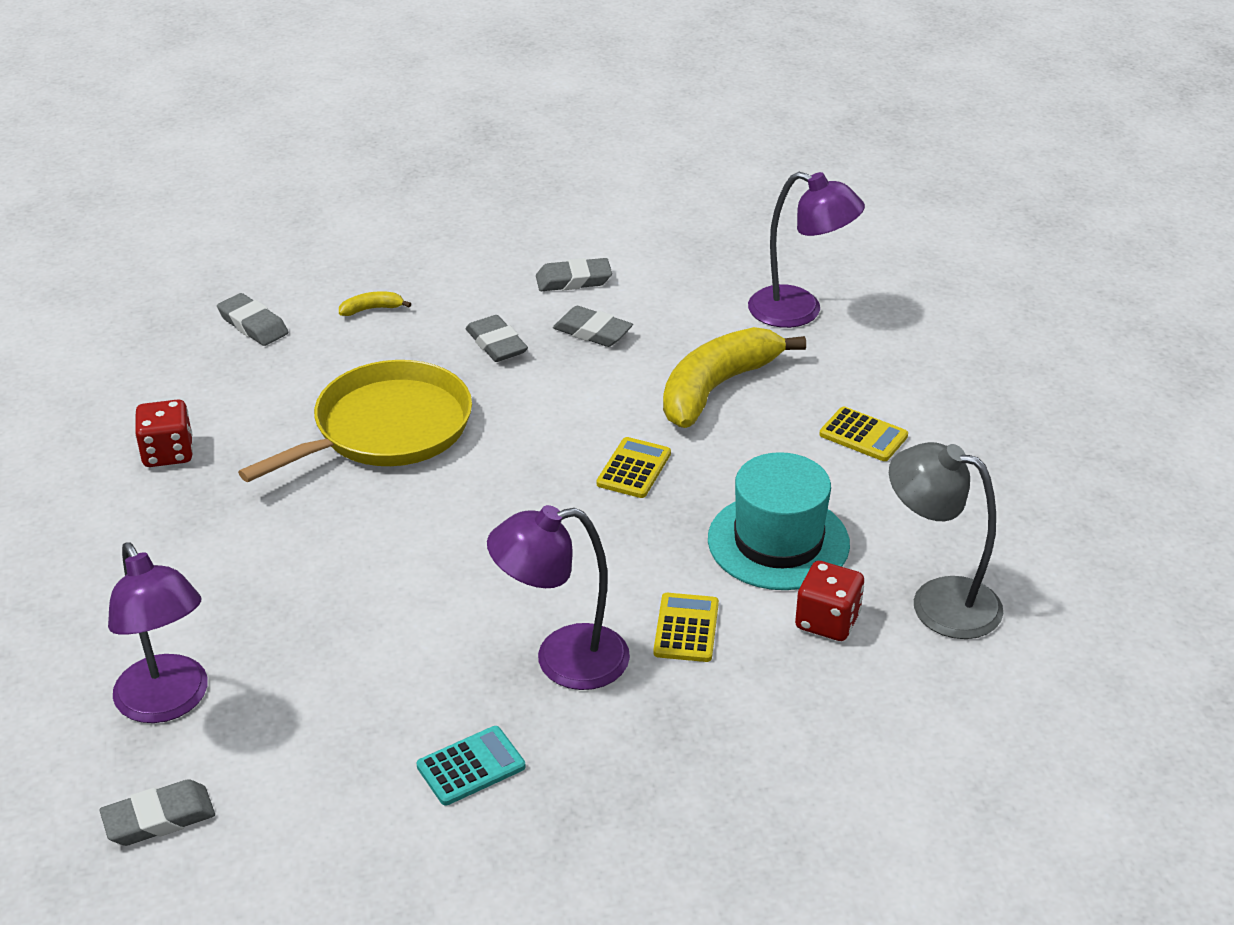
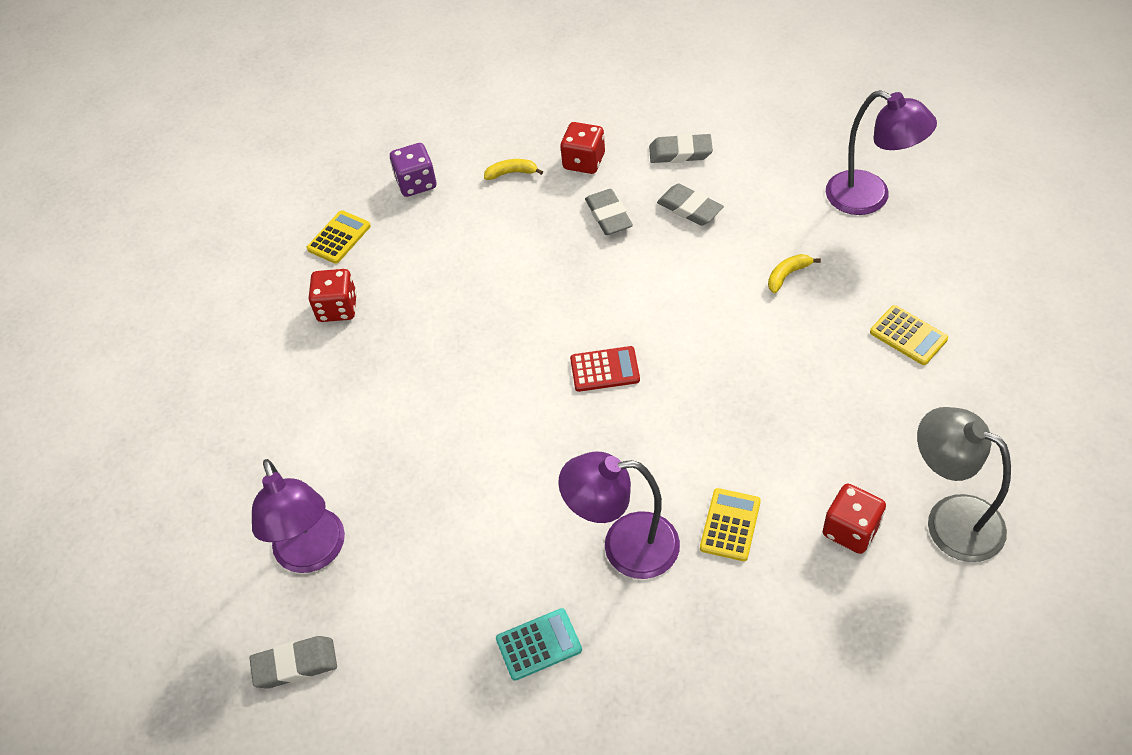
camera: 15 degrees right, 15 degrees up
grey eraser [217,293,288,346] -> purple dice [390,143,436,197]
yellow pan [238,360,472,482] -> none
yellow calculator [597,437,671,498] -> yellow calculator moved to [307,210,371,264]
yellow banana [663,327,806,428] -> yellow banana [768,254,821,293], size x0.40
turquoise hat [708,452,850,590] -> none
none -> red dice [560,122,605,174]
none -> red calculator [570,346,640,392]

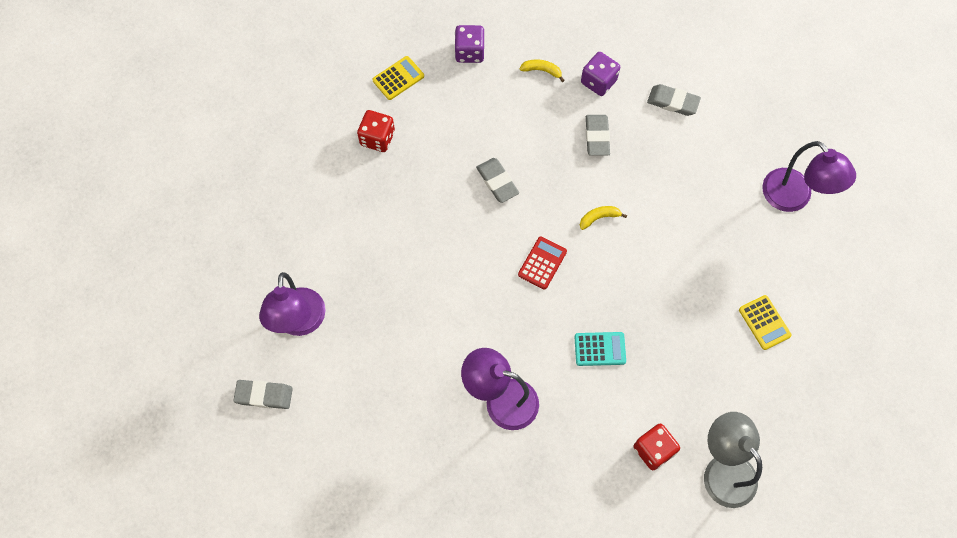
camera: 15 degrees right, 15 degrees up
turquoise calculator [496,608,582,681] -> turquoise calculator moved to [574,332,626,366]
red dice [560,122,605,174] -> purple dice [581,52,620,96]
red calculator [570,346,640,392] -> red calculator turned 75 degrees counterclockwise [518,237,567,290]
grey eraser [657,183,724,226] -> grey eraser moved to [476,158,519,203]
yellow calculator [700,488,761,561] -> none
yellow banana [768,254,821,293] -> yellow banana moved to [580,206,627,230]

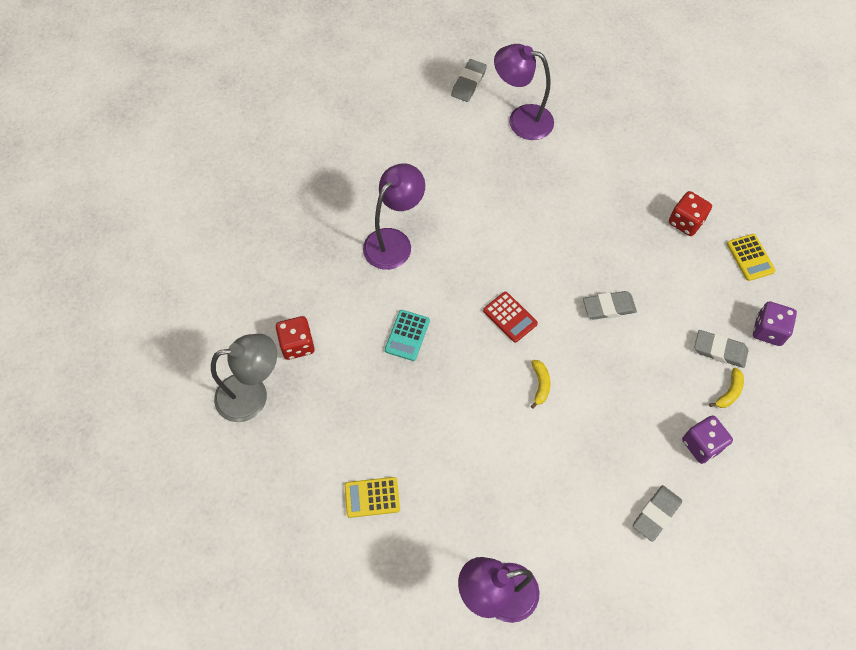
camera: 110 degrees right, 5 degrees down
grey eraser [586,115,610,156] -> grey eraser moved to [694,330,749,368]

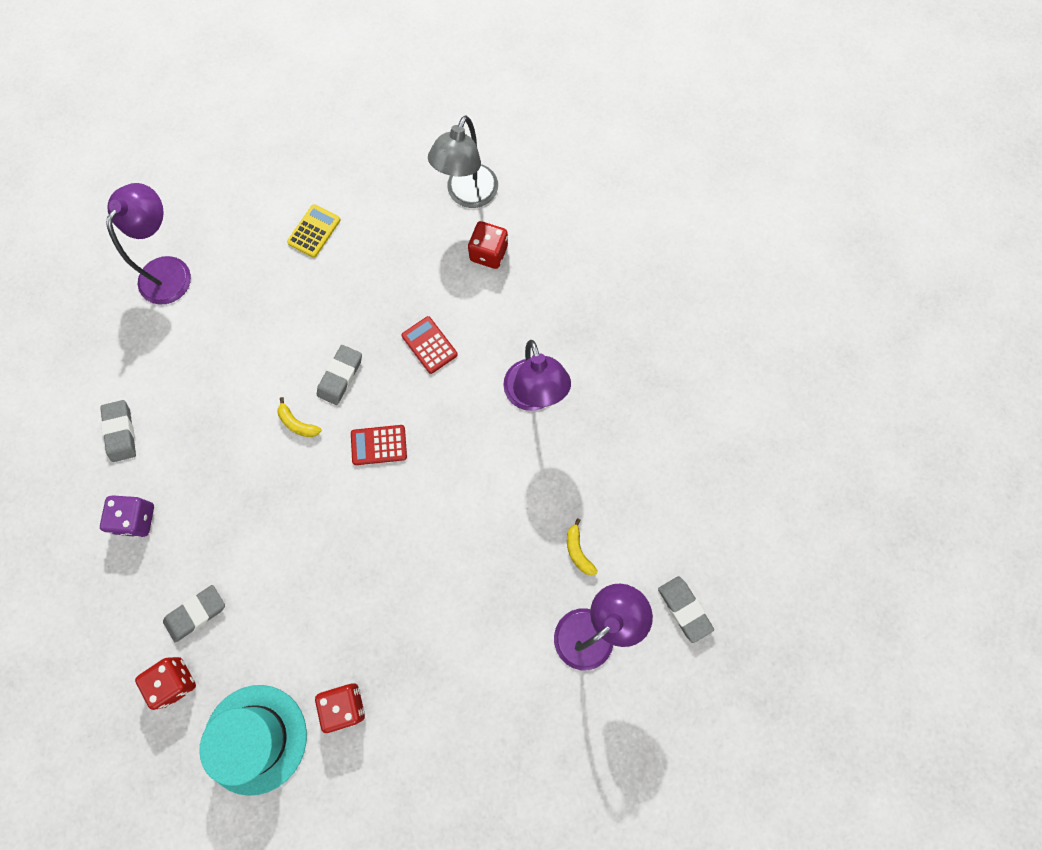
camera: 125 degrees right, 10 degrees up
turquoise calculator [385,310,430,361] -> red calculator [401,316,458,374]
grey eraser [583,291,637,320] -> grey eraser moved to [317,345,362,405]
yellow banana [709,367,744,408] -> yellow banana moved to [567,518,598,575]
yellow calculator [727,234,776,281] -> turquoise hat [199,685,307,796]
purple dice [753,302,797,346] -> red dice [135,657,196,710]

